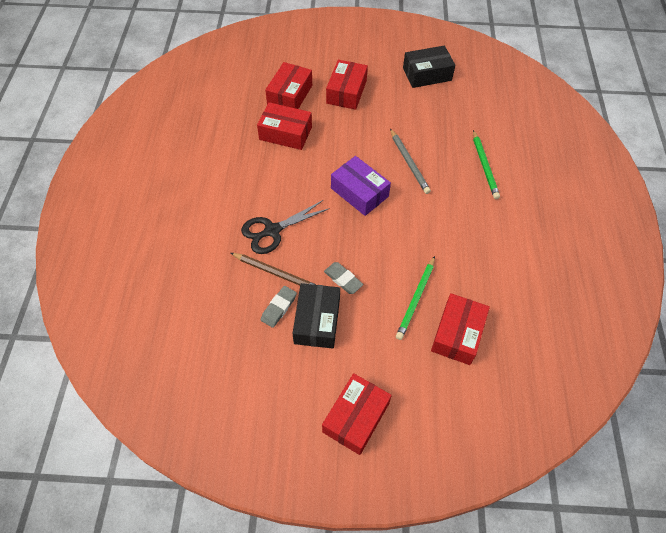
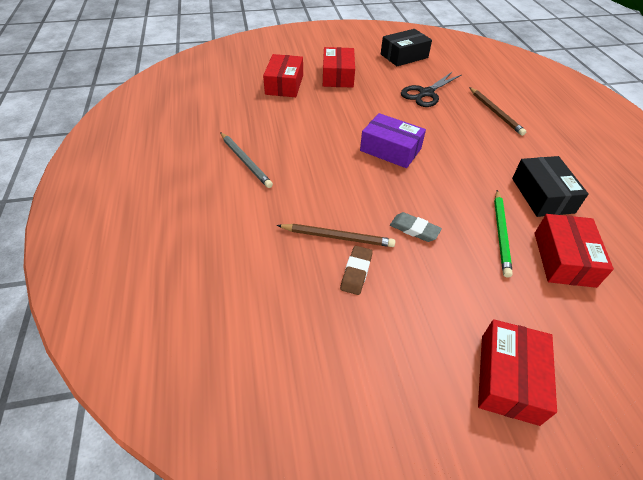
camera: 15 degrees left, 10 degrees down
black scissors [241,200,330,254] -> black scissors moved to [401,72,461,107]
red box [257,102,312,150] -> none
grey eraser [261,286,297,328] -> brown eraser [340,246,373,295]
black box [292,283,340,348] -> black box moved to [512,156,588,217]
grey pencil [390,129,431,194] -> grey pencil moved to [220,132,273,188]
green pencil [473,130,500,199] -> brown pencil [469,87,527,136]

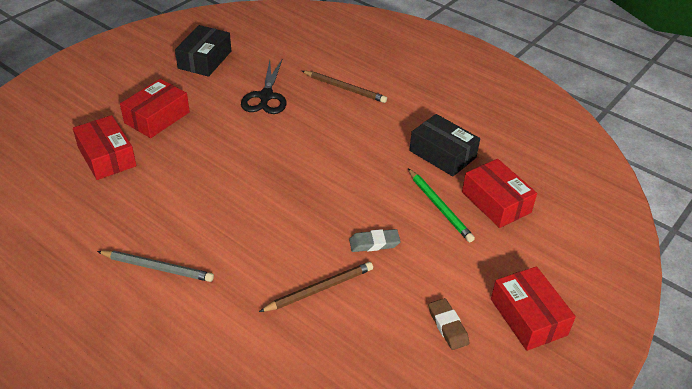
camera: 40 degrees left, 5 degrees down
red box [323,47,355,88] -> red box turned 75 degrees clockwise [120,79,190,138]
brown eraser [340,246,373,295] -> brown eraser moved to [429,298,470,350]
purple box [360,113,426,168] -> none

